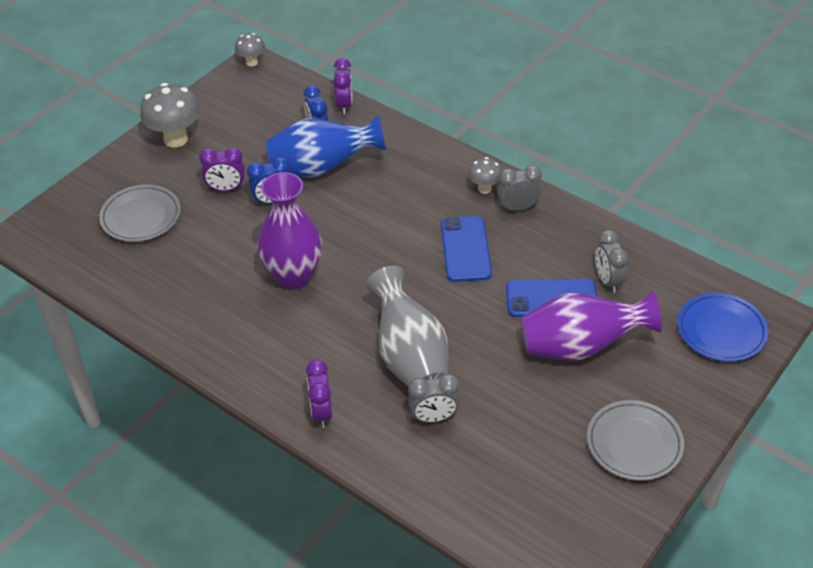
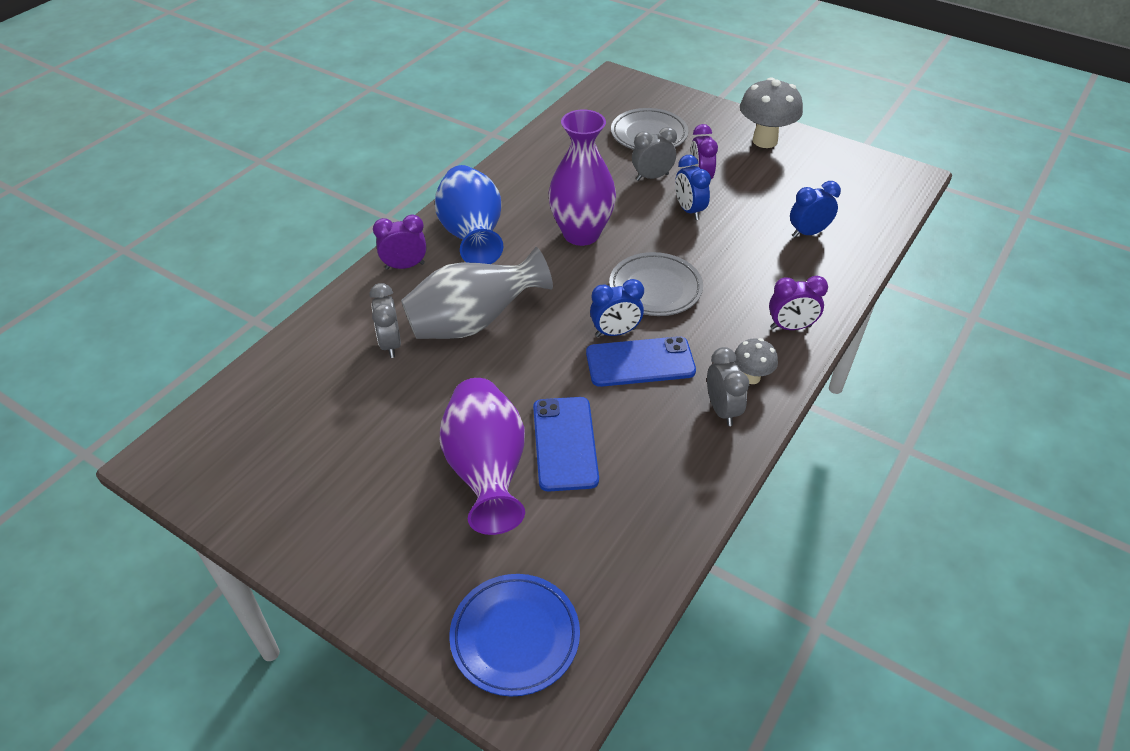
camera: 85 degrees right, 0 degrees up
grey mushroom [235,33,265,66] -> none
blue vase [266,115,386,177] -> blue vase moved to [435,165,503,264]
purple clock [333,58,352,115] -> purple clock moved to [769,276,828,330]
grey plate [587,400,684,481] -> grey plate moved to [609,252,703,316]
grey clock [595,230,629,293] -> grey clock moved to [632,127,677,181]
none -> blue clock [590,279,644,337]

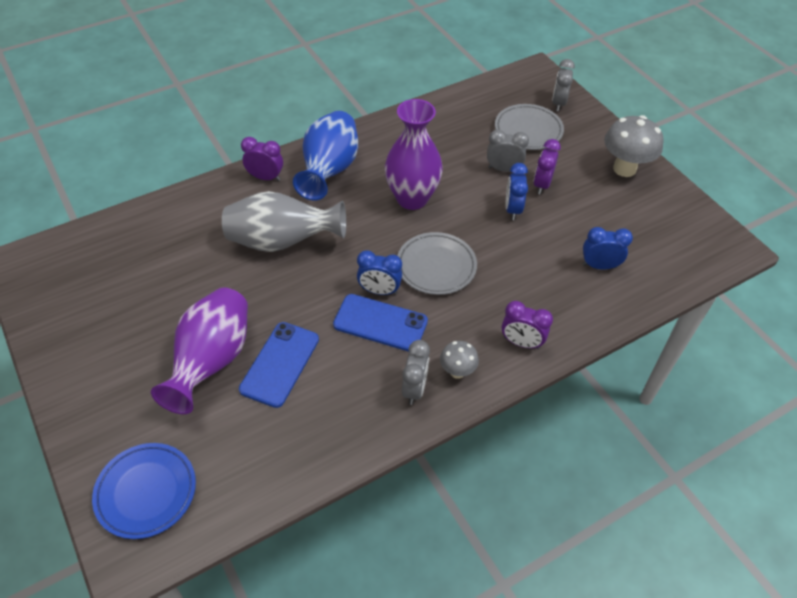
camera: 25 degrees right, 5 degrees up
grey clock [369,283,401,358] -> grey clock moved to [552,59,575,111]

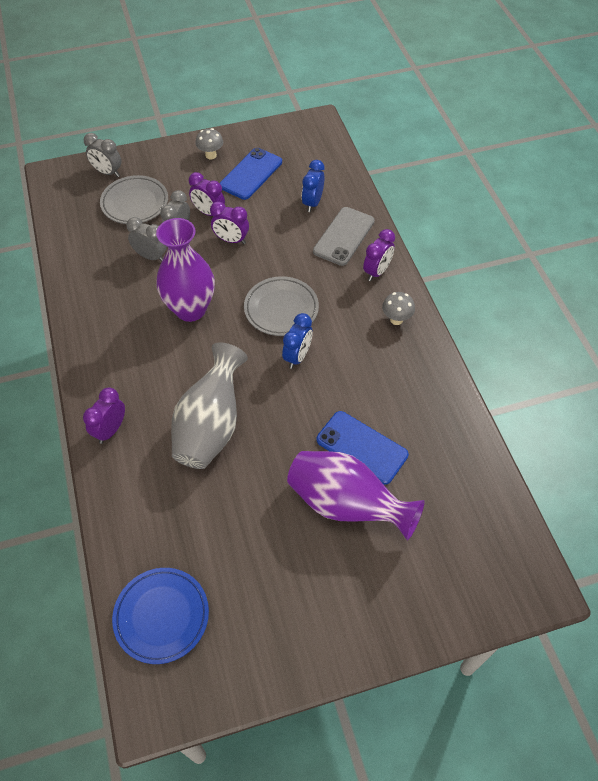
camera: 75 degrees left, 5 degrees up
blue plate [92,443,196,539] -> blue plate moved to [112,568,209,664]
blue vase [293,111,358,200] -> none
blue phone [333,294,428,352] -> blue phone moved to [220,148,282,200]
grey clock [402,340,430,405] -> grey clock moved to [126,217,167,261]
blue clock [506,163,528,220] -> purple clock [210,201,249,244]
grey mushroom [604,115,664,177] -> grey mushroom [195,128,223,160], size x0.55
none -> grey phone [313,207,375,266]

